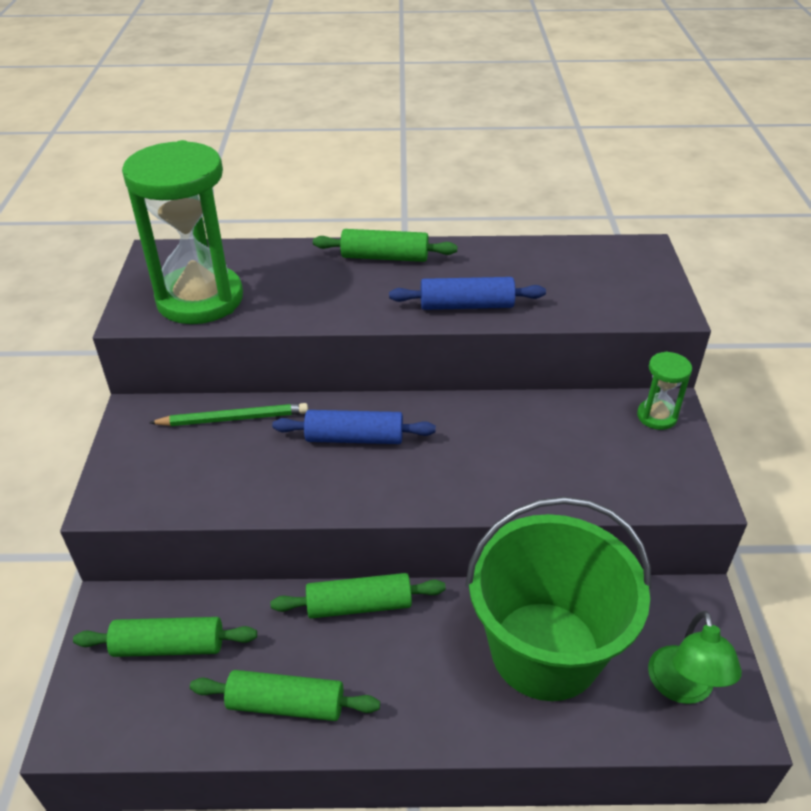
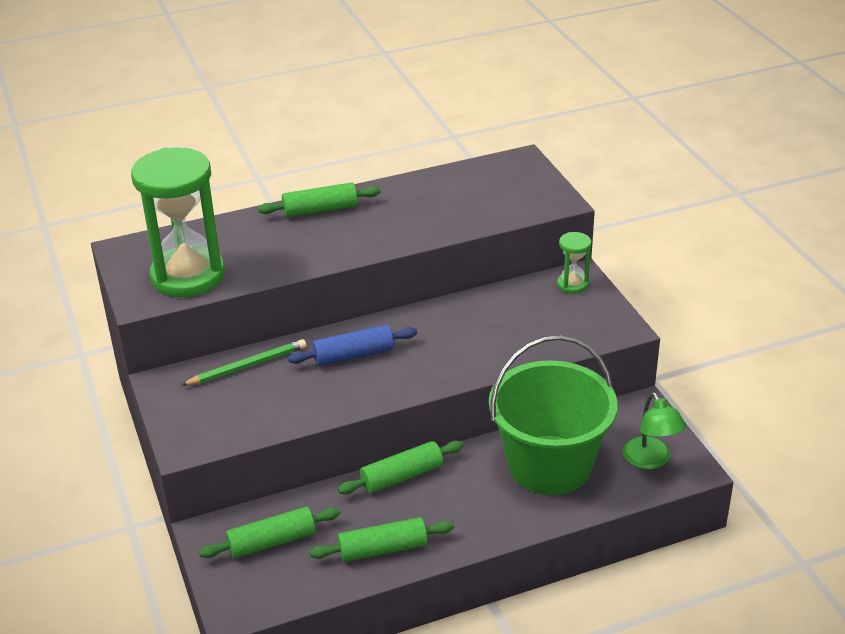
camera: 20 degrees left, 5 degrees down
blue rolling pin [389,277,546,310] -> none

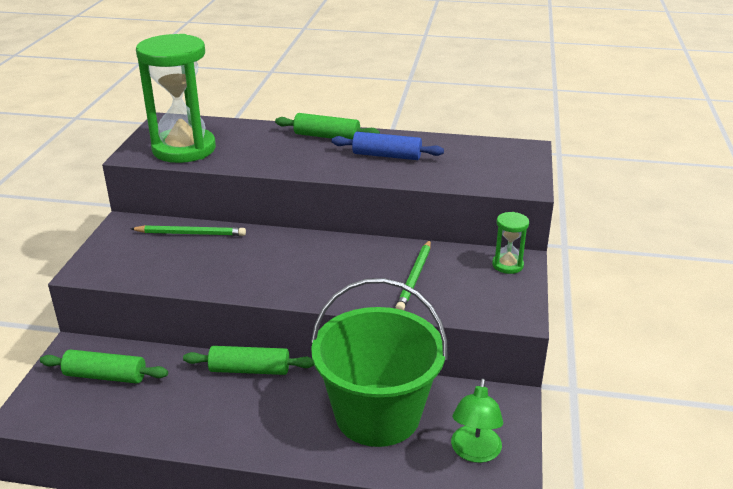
camera: 30 degrees right, 5 degrees down
blue rolling pin [288,325,417,366] -> blue rolling pin moved to [331,132,444,160]
green rolling pin [310,517,454,562] -> none
none -> green pencil [396,240,431,310]

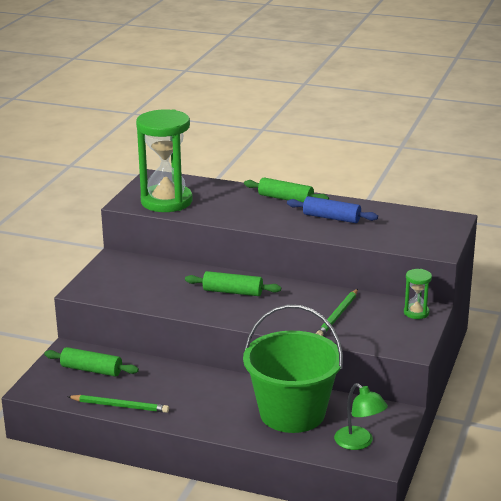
camera: 10 degrees right, 5 degrees down
green pencil [130,225,246,236] -> green pencil moved to [67,395,169,413]
green rolling pin [183,346,314,375] -> green rolling pin moved to [185,271,281,296]
green lamp [451,378,503,463] -> green lamp turned 60 degrees counterclockwise [334,383,388,450]

